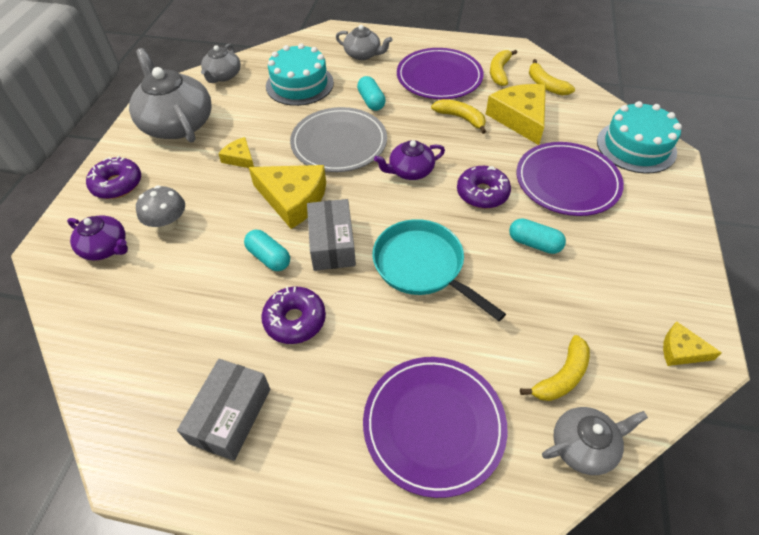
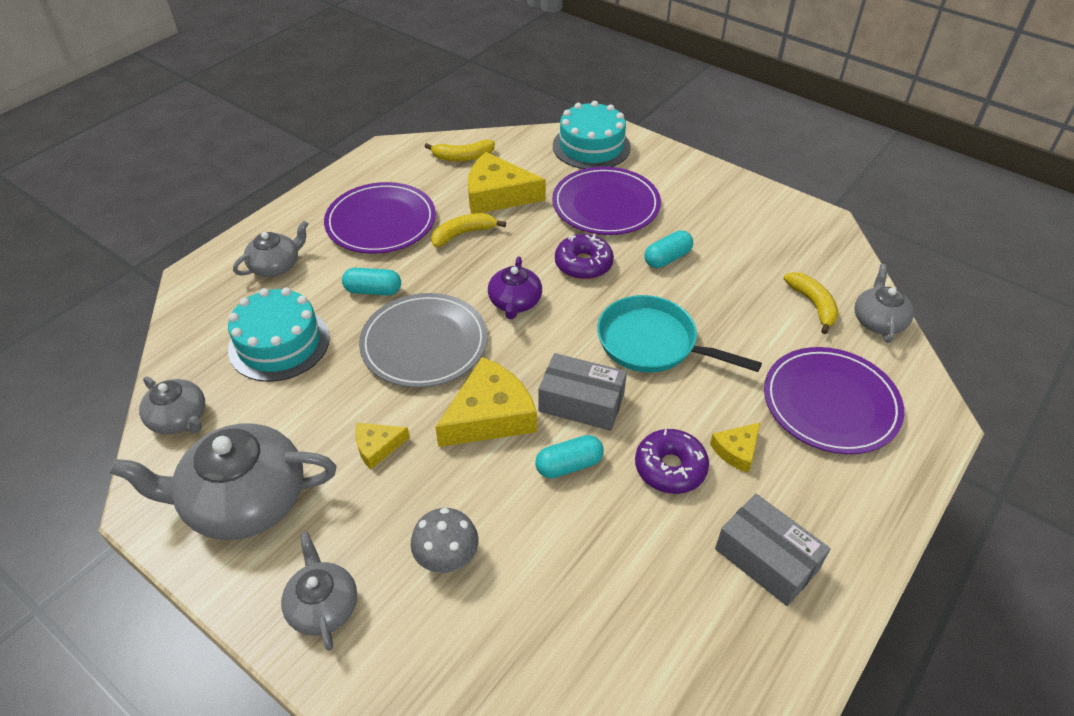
camera: 65 degrees left, 5 degrees down
purple teapot [67,215,128,260] -> none
purple donut [86,156,141,199] -> grey teapot [281,532,357,651]
turquoise pan [372,219,506,321] -> turquoise pan turned 45 degrees clockwise [597,295,762,373]
yellow banana [490,50,517,86] -> none
yellow cheese [663,321,722,366] -> yellow cheese moved to [710,422,760,473]

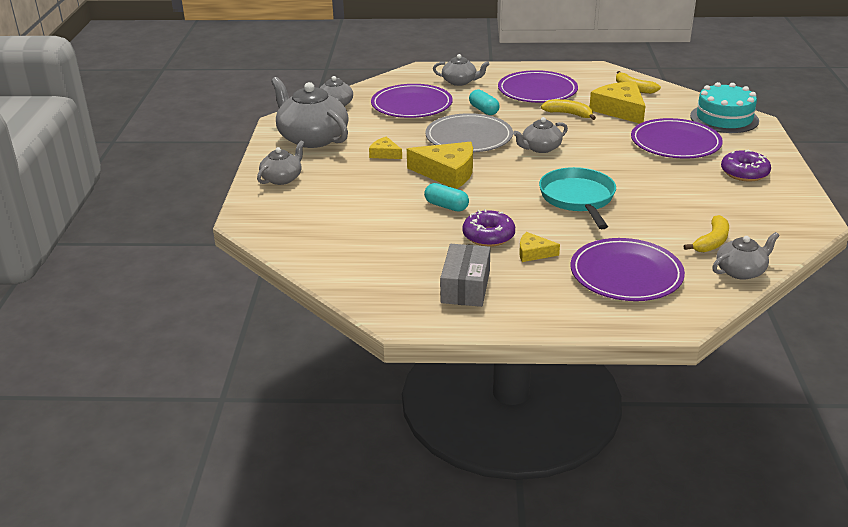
camera: 55 degrees right, 15 degrees down
turquoise cake [228,288,330,382] -> purple plate [371,84,453,118]
grey mushroom [410,508,479,573] -> none
purple teapot [488,256,542,319] -> grey teapot [513,117,568,153]
grey box [538,353,627,431] -> none
purple donut [555,234,614,279] -> purple donut moved to [721,150,771,181]
turquoise capsule [644,230,693,268] -> none

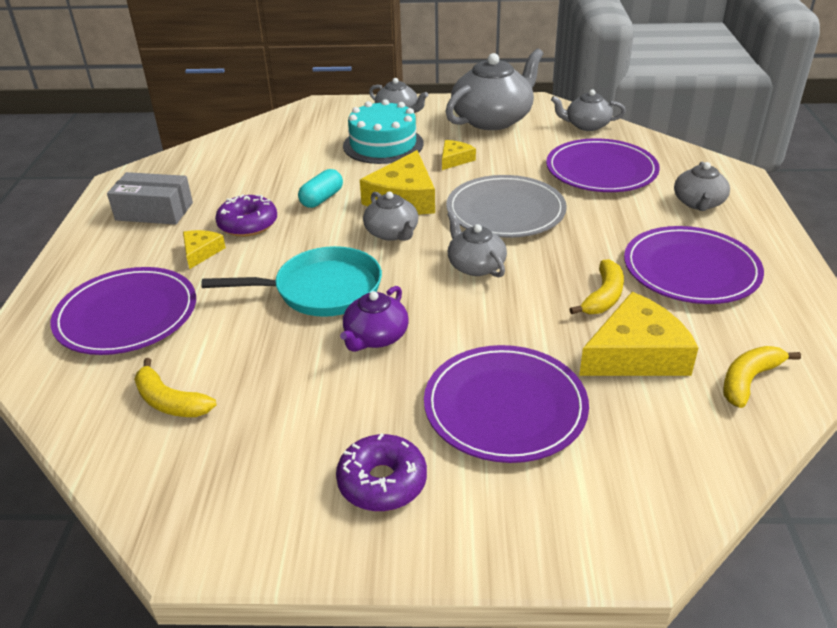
camera: 90 degrees right, 5 degrees up
turquoise capsule [469,89,500,115] -> none
turquoise cake [690,82,759,133] -> turquoise cake moved to [343,99,423,164]
grey teapot [712,232,779,280] -> grey teapot moved to [363,191,418,241]
none -> purple teapot [340,286,409,352]

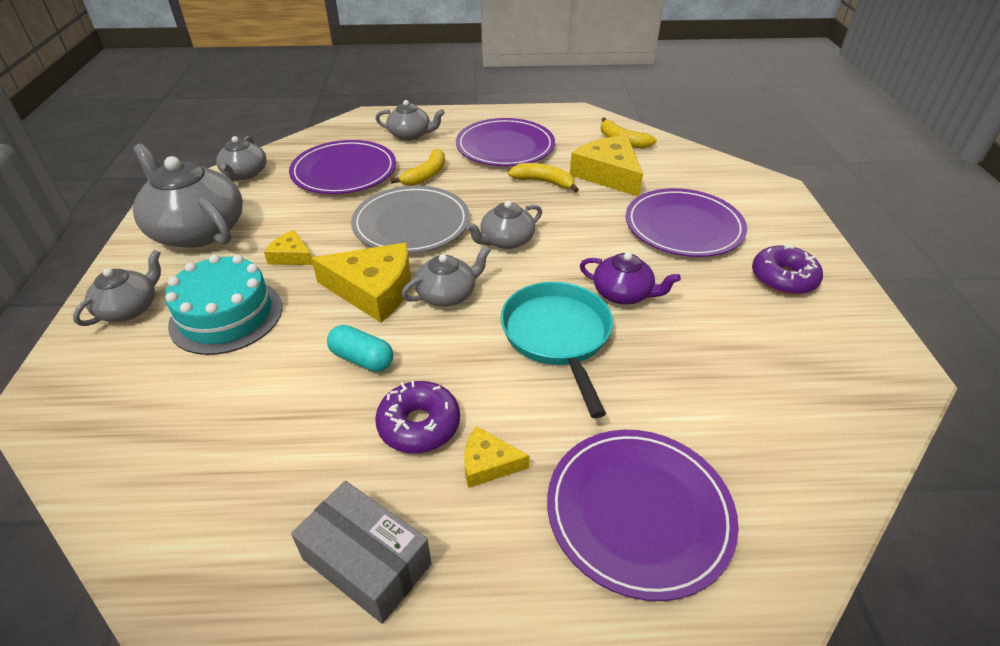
camera: 95 degrees left, 5 degrees up
grey box [107,172,193,225] -> grey box turned 60 degrees counterclockwise [291,481,432,624]
yellow banana [134,358,216,417] -> yellow banana moved to [390,149,445,186]

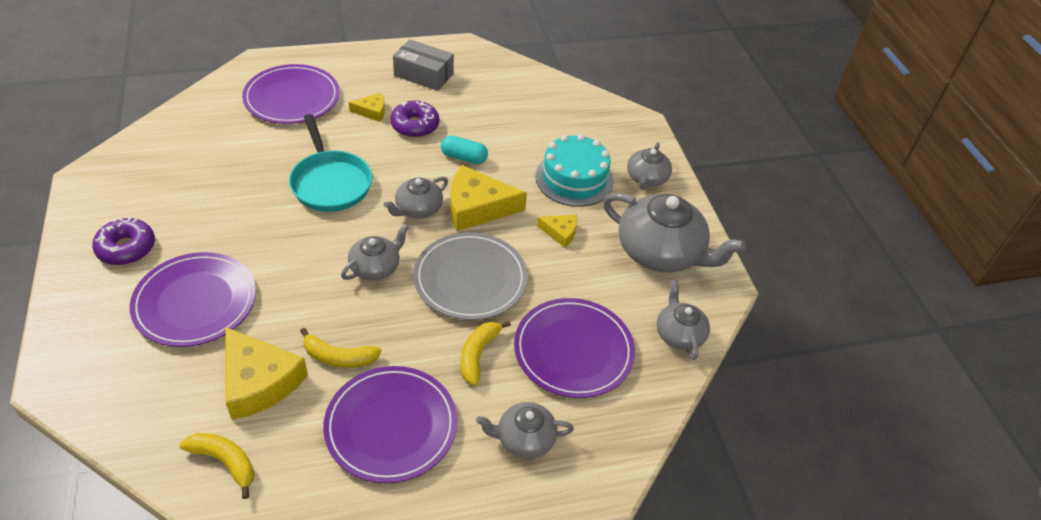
camera: 165 degrees right, 5 degrees up
purple teapot [580,252,681,304] -> none

